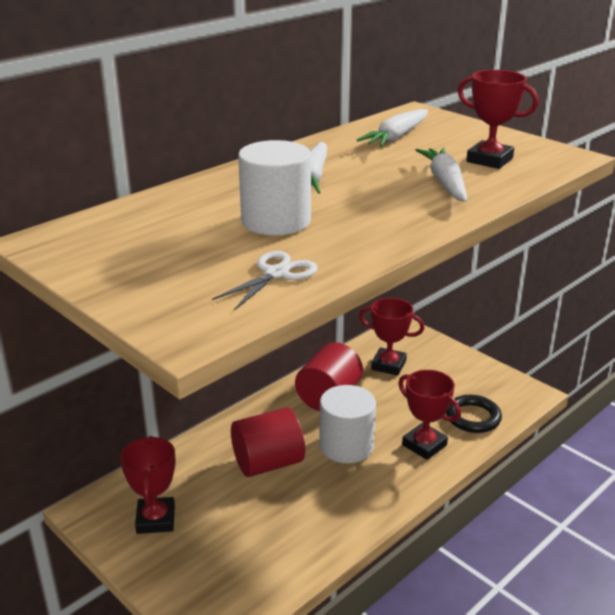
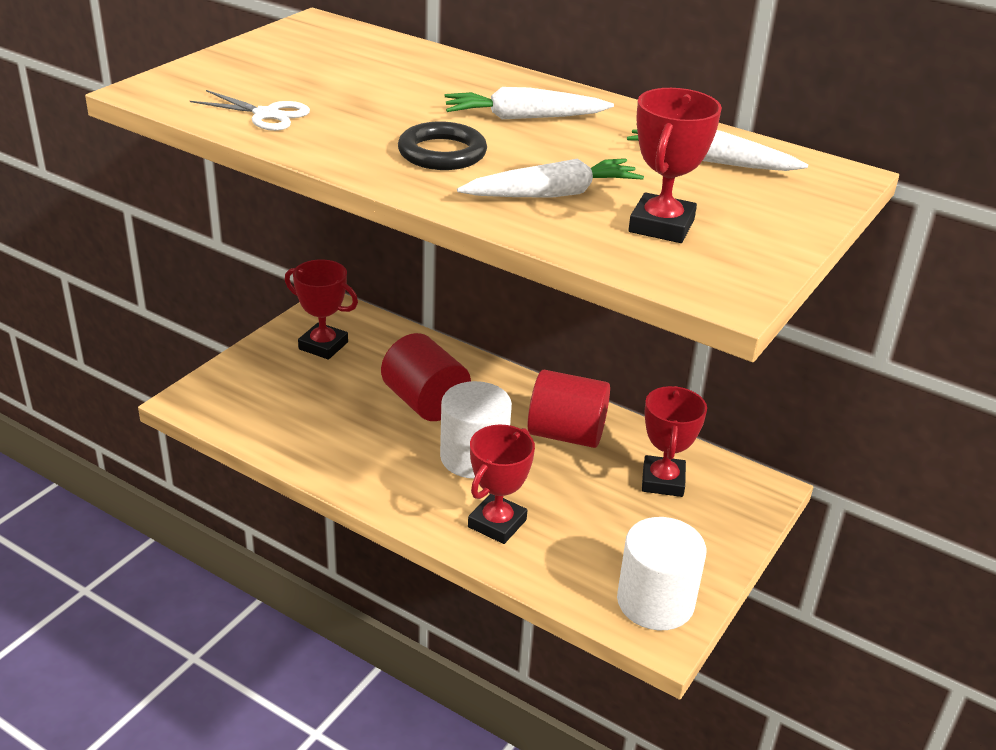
camera: 75 degrees right, 5 degrees up
red trophy [120,436,175,534] -> red trophy turned 45 degrees clockwise [285,259,358,359]
white cylinder [238,140,311,235] -> white cylinder moved to [617,517,706,630]
black ring [446,395,502,433] -> black ring moved to [398,121,487,170]

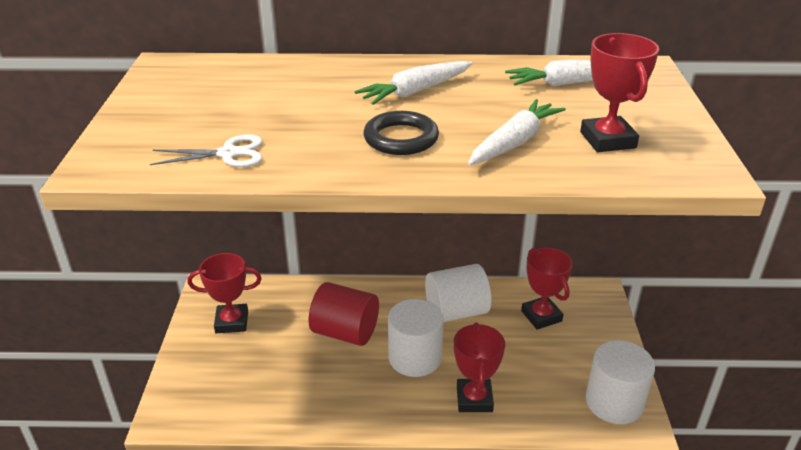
camera: 30 degrees left, 0 degrees up
red cylinder [528,370,610,448] -> white cylinder [425,264,491,322]

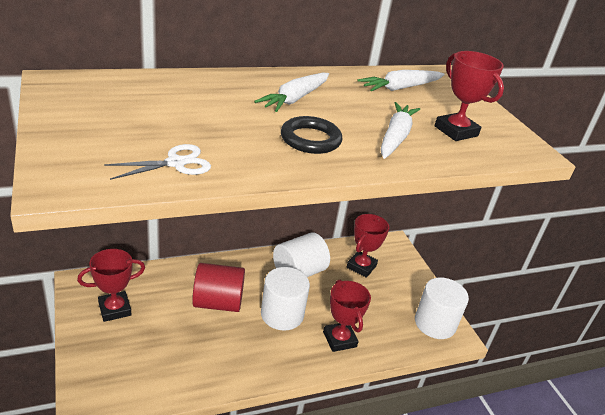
camera: 25 degrees left, 0 degrees up
red trophy [521,247,573,329] -> red trophy turned 75 degrees clockwise [347,214,389,278]

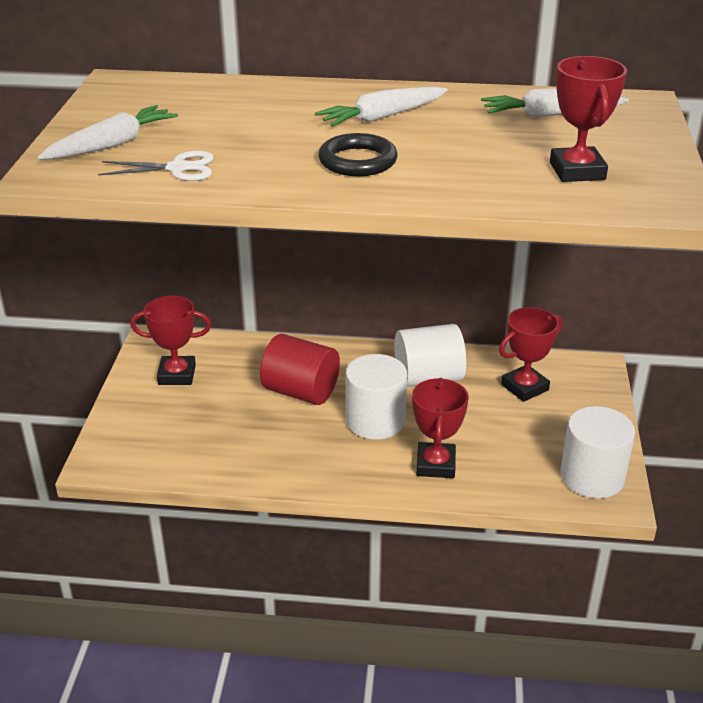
camera: 30 degrees right, 0 degrees up
white carrot [381,102,420,159] -> white carrot moved to [37,105,178,160]

